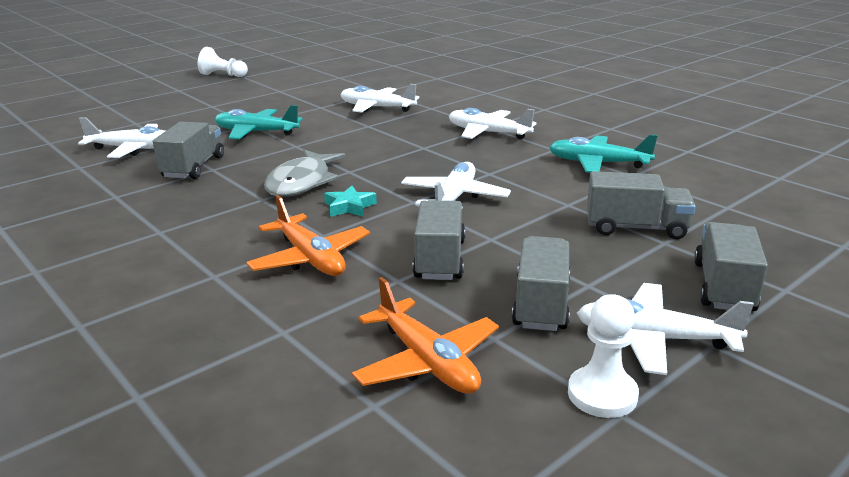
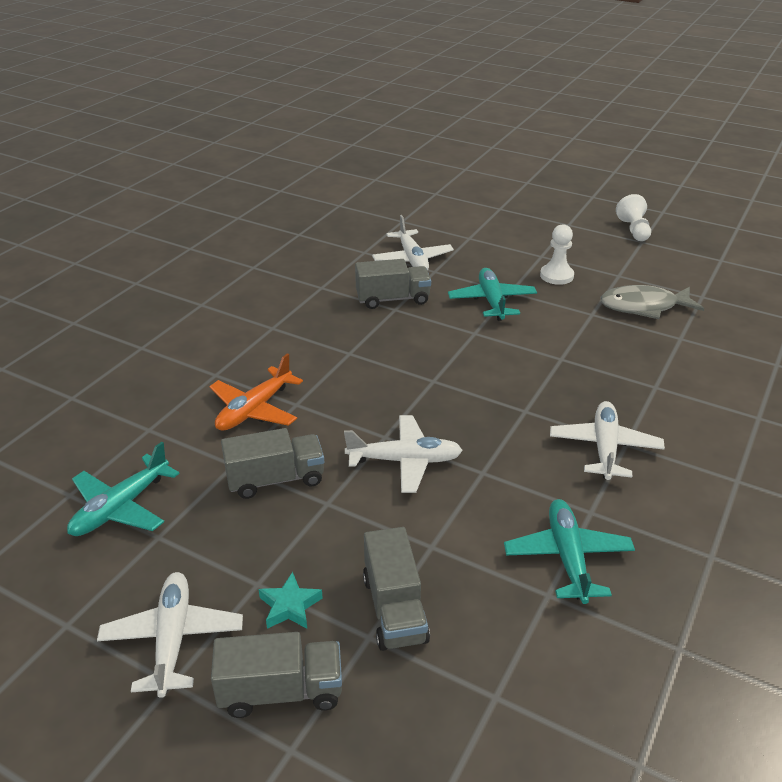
camera: 70 degrees right, 10 degrees up
grey fish [264,150,345,197] -> grey fish moved to [601,285,704,319]
turquoise star [324,186,377,217] -> turquoise star moved to [259,572,323,629]
white plane [340,84,420,113] -> none
orange plane [352,277,499,394] -> turquoise plane [67,442,179,536]
grey truck [512,236,570,331] -> none
white pawn [568,294,639,418] -> white pawn moved to [540,224,574,285]

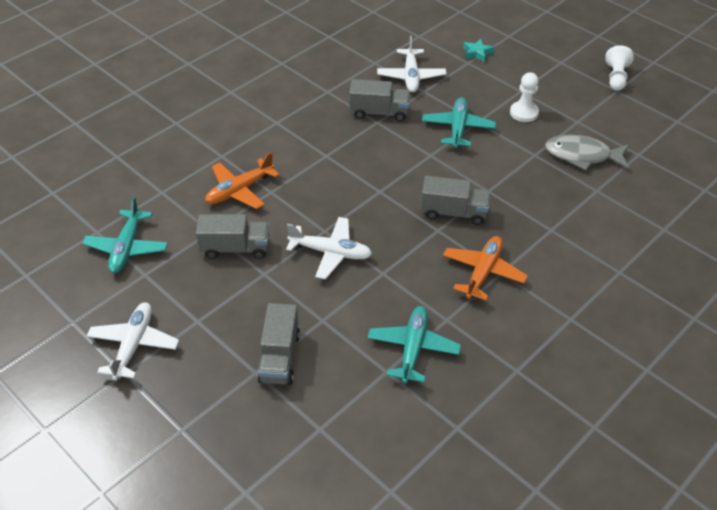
camera: 15 degrees right, 10 degrees up
turquoise plane [67,442,179,536] -> turquoise plane turned 45 degrees counterclockwise [82,197,168,273]
grey truck [211,632,342,718] -> grey truck moved to [421,176,490,225]
turquoise star [259,572,323,629] -> turquoise star moved to [463,39,494,62]
white plane [550,401,665,480] -> orange plane [443,236,528,301]

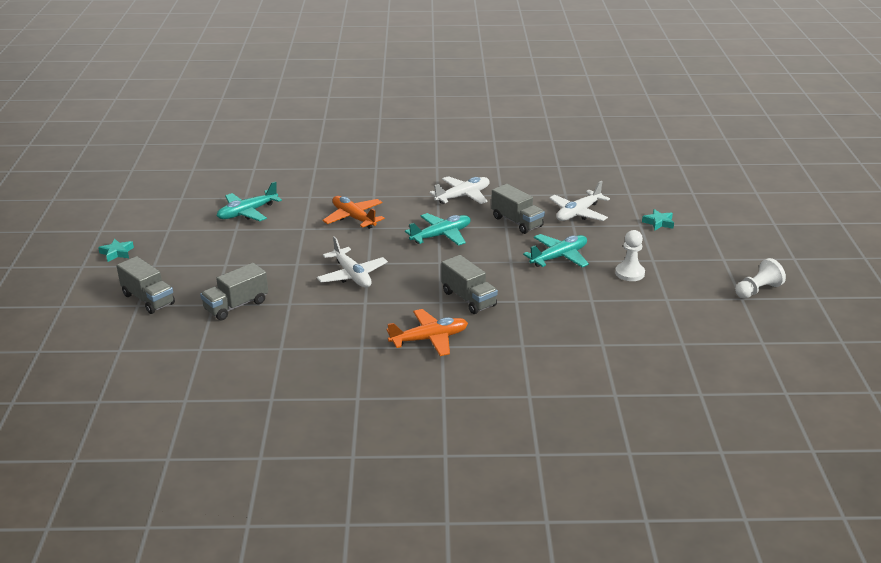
camera: 45 degrees right, 15 degrees down
white plane [87,302,179,380] -> white plane moved to [429,176,490,204]
grey truck [196,214,269,259] -> grey truck moved to [116,256,175,314]
orange plane [205,152,280,209] -> orange plane turned 45 degrees clockwise [322,196,385,229]
turquoise plane [367,306,461,384] -> turquoise plane moved to [405,213,471,246]
grey fish [545,134,630,171] -> none
none -> turquoise star [98,239,134,262]

